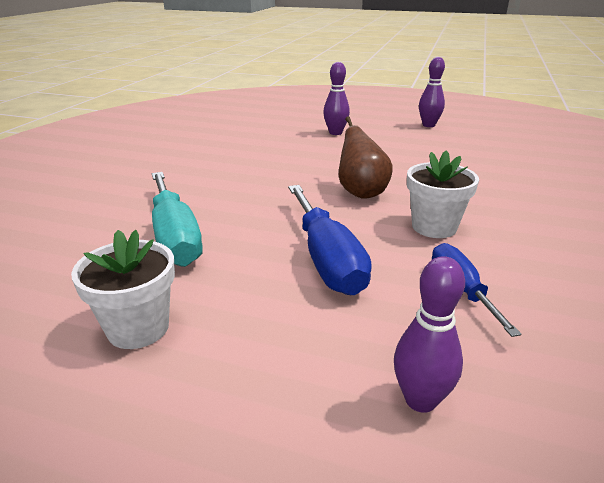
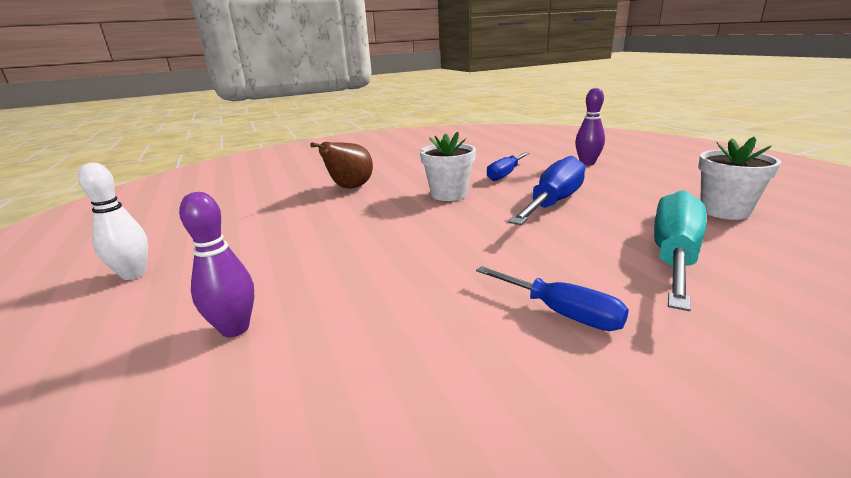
camera: 130 degrees left, 5 degrees down
brown pear [339,116,393,199] -> brown pear moved to [310,142,373,189]
purple bowling pin [419,57,445,127] -> white bowling pin [78,163,148,280]
none -> blue screwdriver [476,266,629,331]

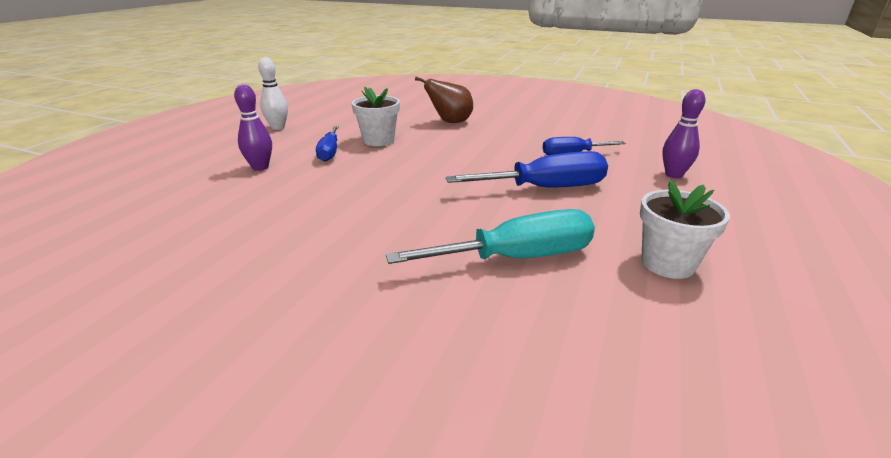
camera: 45 degrees right, 5 degrees up
white flower pot [420,132,476,201] -> white flower pot moved to [352,87,400,146]
blue screwdriver [476,266,629,331] -> blue screwdriver moved to [316,126,339,162]

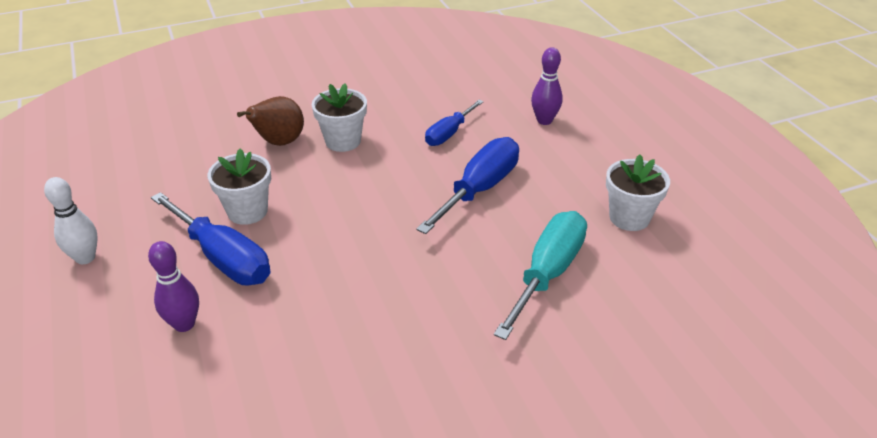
camera: 45 degrees left, 10 degrees up
blue screwdriver [316,126,339,162] -> blue screwdriver [151,192,270,285], size x1.64
none -> white flower pot [312,84,367,152]

